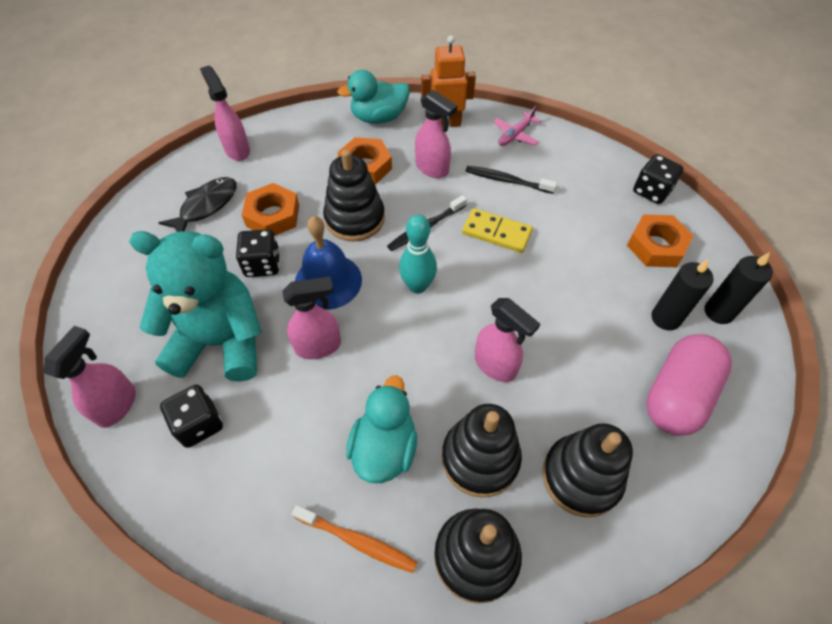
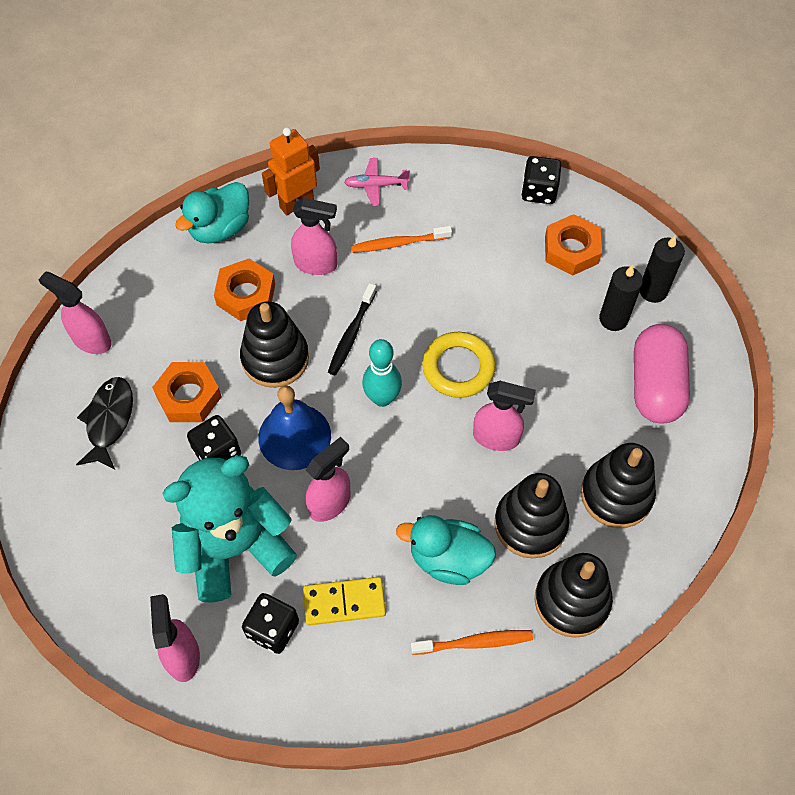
camera: 30 degrees left, 5 degrees up
turquoise duck [346,375,417,483] -> turquoise duck turned 60 degrees counterclockwise [396,515,496,585]
yellow domino [462,208,533,253] -> yellow domino moved to [303,577,386,626]
black toothbrush [466,166,557,194] -> orange toothbrush [351,226,452,253]
pink plane [493,106,541,146] -> pink plane turned 75 degrees clockwise [344,158,410,206]
none -> yellow ring [422,332,496,398]

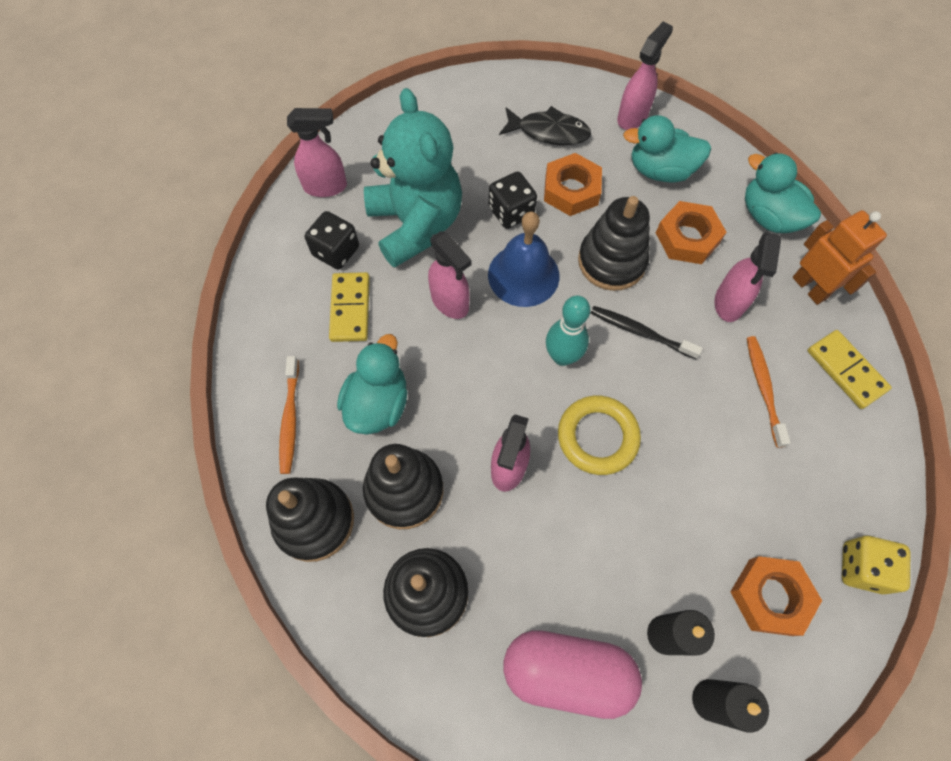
camera: 95 degrees right, 5 degrees up
pink plane [344,158,410,206] -> yellow domino [807,330,892,409]
black dice [521,156,562,204] -> yellow dice [842,536,910,594]
none -> turquoise duck [623,115,711,183]

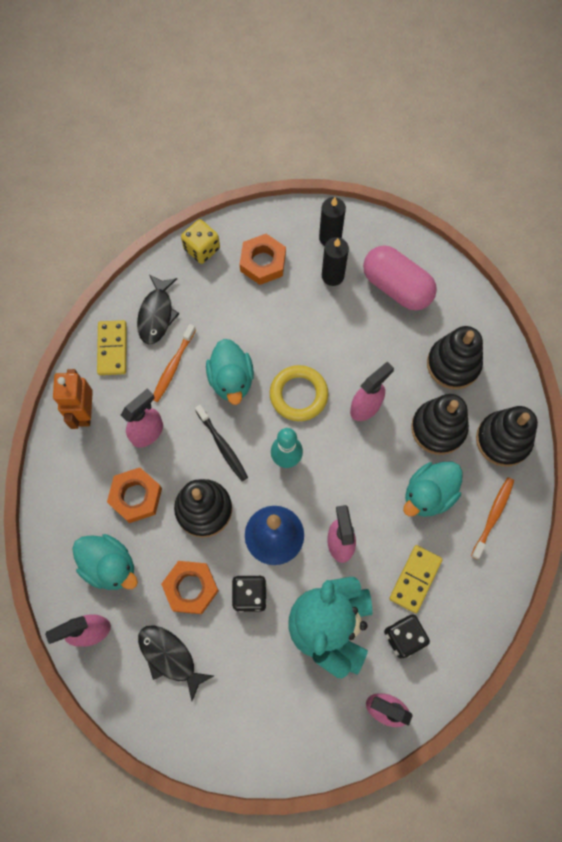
camera: 150 degrees left, 5 degrees up
turquoise duck [745,153,821,233] -> turquoise duck moved to [206,339,254,405]
none -> black fish [137,274,180,345]

